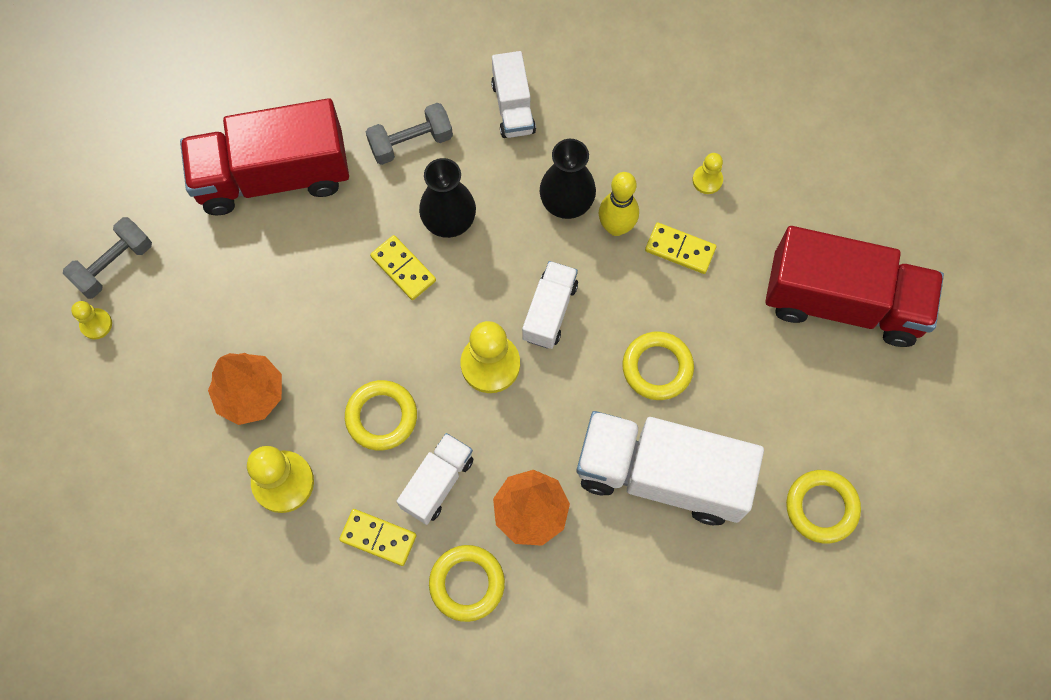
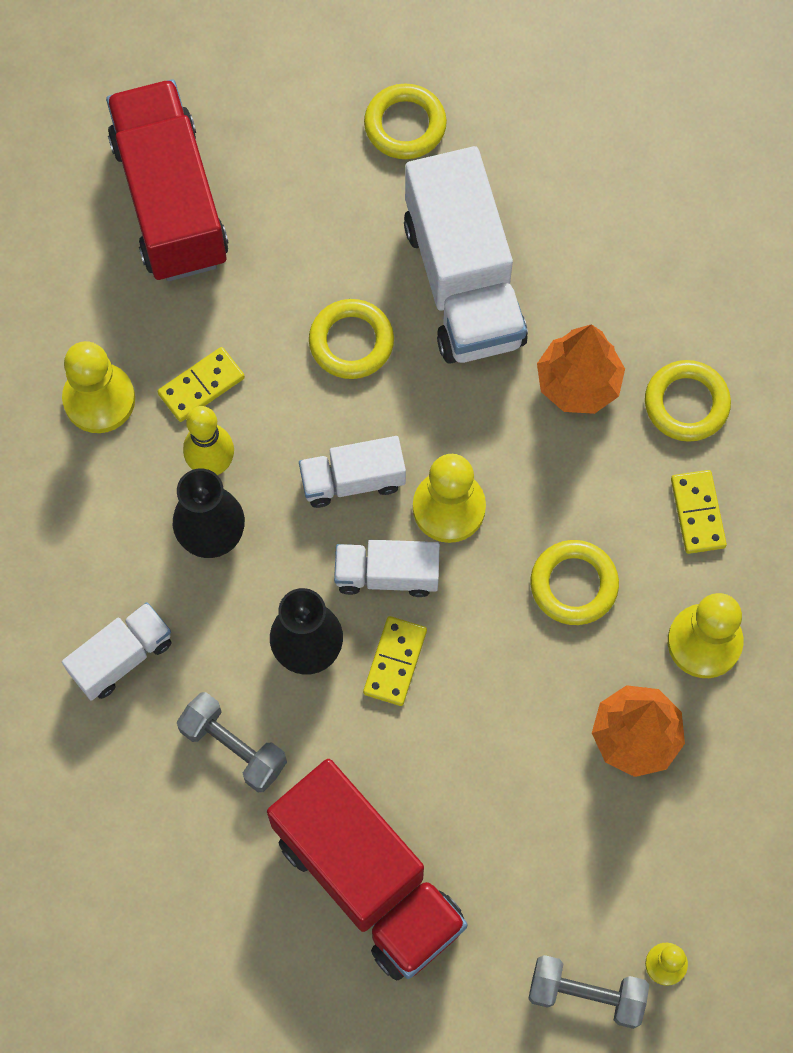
camera: 120 degrees left, 0 degrees up
white truck [396,433,473,525] -> white truck moved to [334,540,440,597]
yellow domino [645,222,716,274] -> yellow domino turned 60 degrees clockwise [158,347,245,422]
yellow pawn [692,153,723,194] -> yellow pawn [62,341,135,433], size x1.87

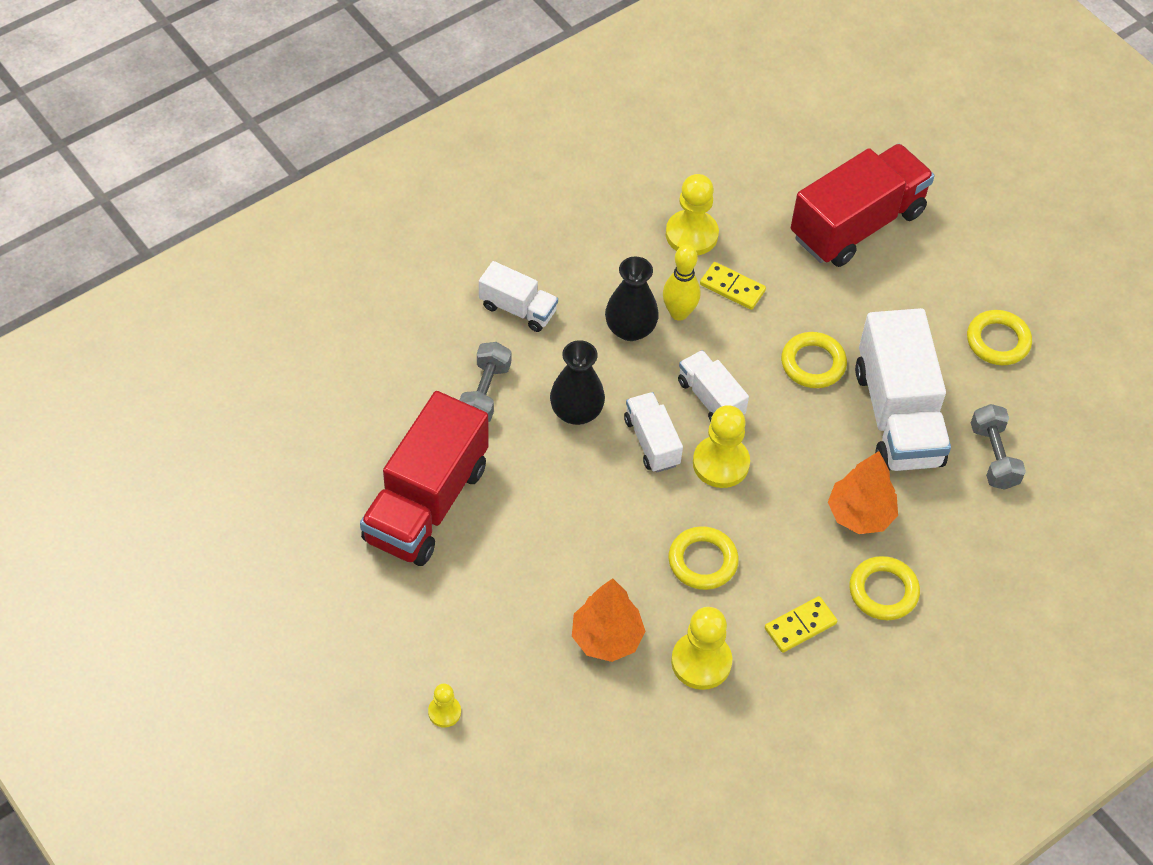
camera: 65 degrees right, 15 degrees down
yellow domino [363,616,427,706] -> none
white truck [404,146,528,364] -> white truck turned 60 degrees counterclockwise [855,308,951,471]
grey dumbbell [528,955,649,1029] -> grey dumbbell moved to [971,404,1026,490]

